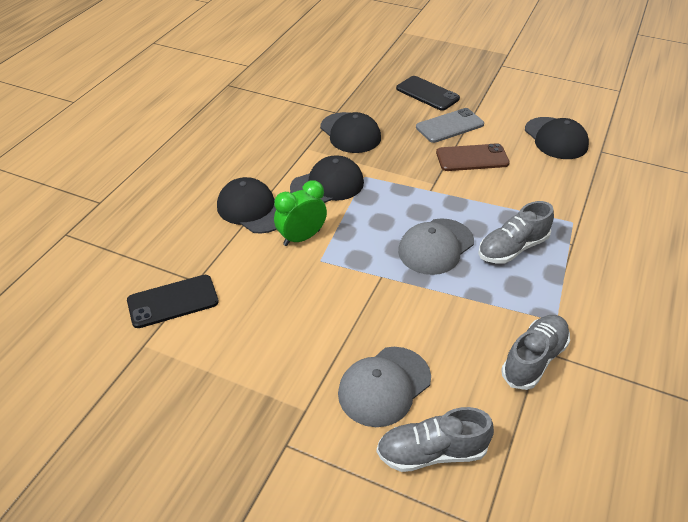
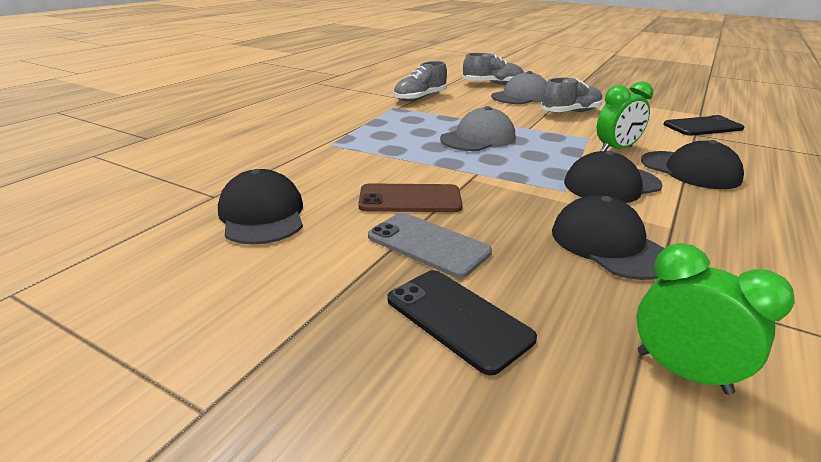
camera: 175 degrees left, 15 degrees down
grey phone [416,108,484,143] -> grey phone turned 60 degrees clockwise [368,213,492,278]
grey shoe [478,201,554,263] -> grey shoe moved to [541,78,603,112]
none -> green clock [637,243,795,395]

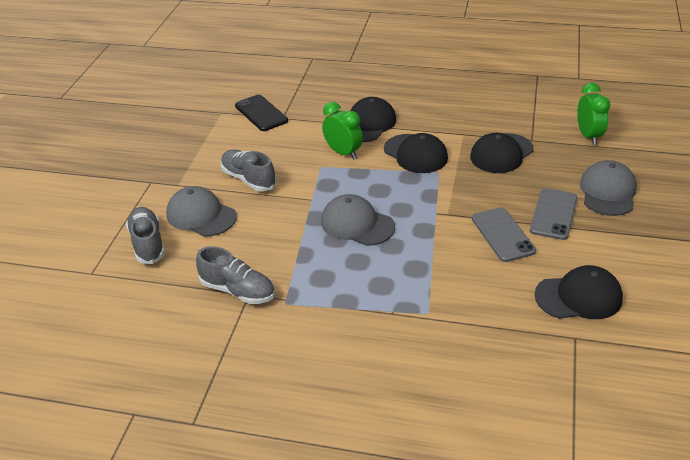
camera: 105 degrees left, 10 degrees up
black cap [218,169,303,244] -> black cap turned 150 degrees counterclockwise [535,265,623,319]
brown phone [358,183,463,212] -> grey phone [472,207,536,262]
black phone [387,270,537,375] -> grey cap [580,160,637,216]
green clock [637,243,795,395] -> green clock turned 150 degrees clockwise [577,83,610,145]

